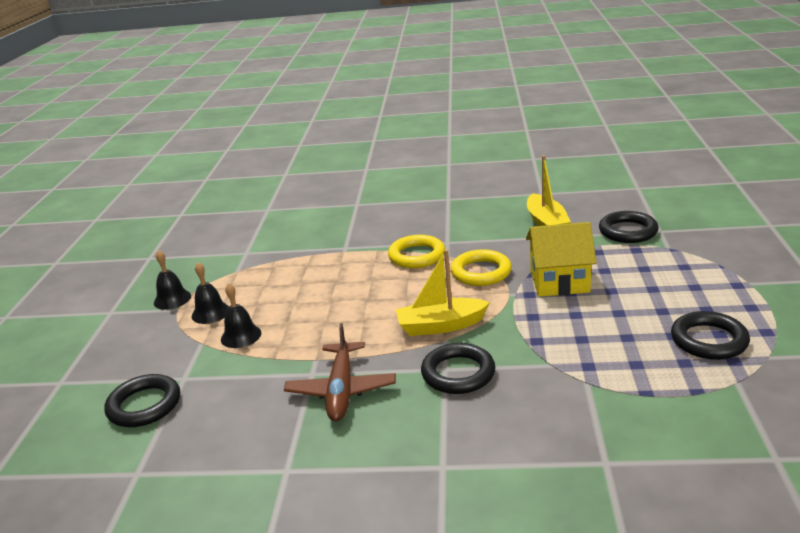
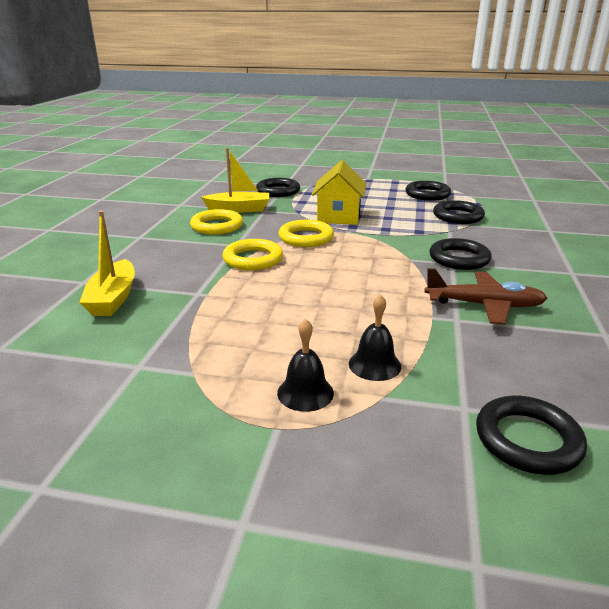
camera: 85 degrees left, 0 degrees up
black bell [154,250,191,310] -> none
yellow boat [396,249,490,336] -> yellow boat moved to [79,211,135,316]
none -> yellow ring [190,209,243,235]
none -> black ring [433,200,485,224]

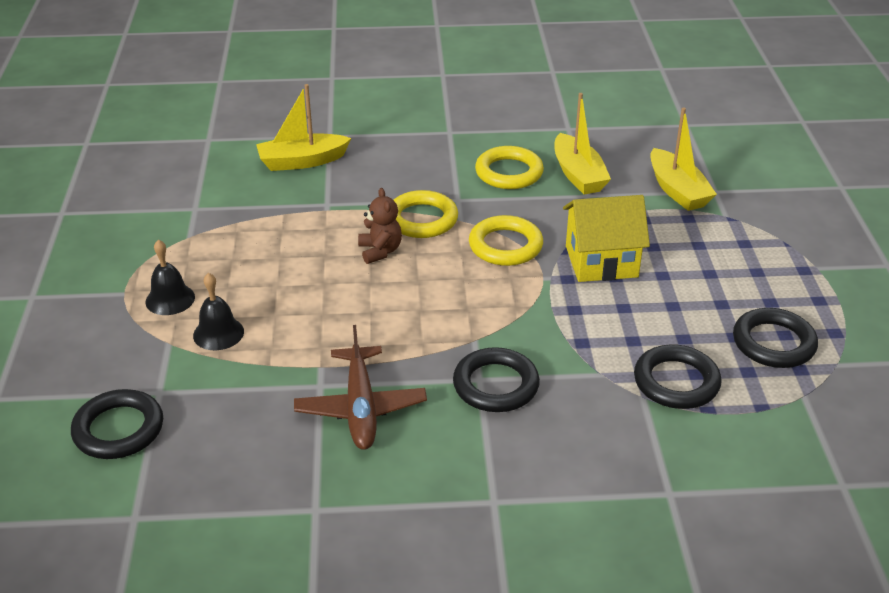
camera: 75 degrees right, 10 degrees up
black ring [256,178,300,197] -> yellow boat [650,108,717,211]
none -> brown teddy bear [358,188,402,264]

